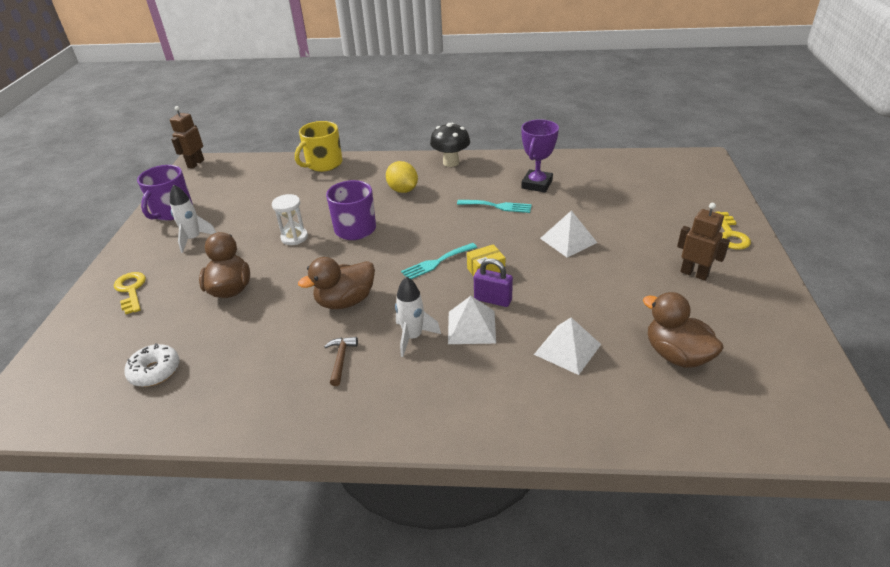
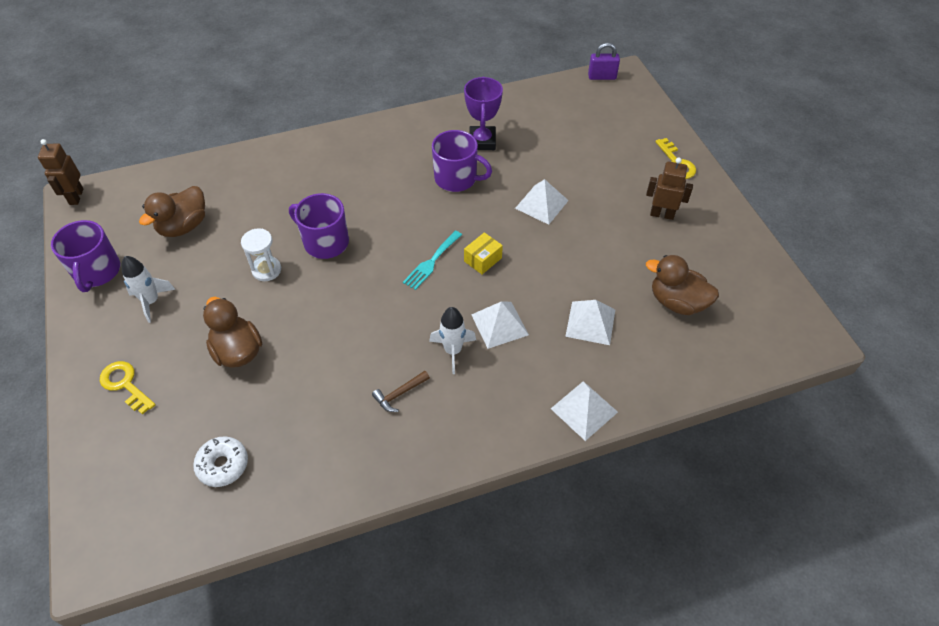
camera: 25 degrees left, 15 degrees up
yellow mug [295,121,343,172] -> none
brown duck [298,257,375,309] -> brown duck moved to [139,186,205,237]
brown hammer [324,337,358,386] -> brown hammer turned 105 degrees counterclockwise [372,371,430,412]
yellow lemon [386,161,418,193] -> none
black mushroom [430,123,470,167] -> none
turquoise fork [457,200,532,213] -> purple mug [432,130,492,192]
purple padlock [474,258,513,307] -> purple padlock moved to [588,43,620,80]
none -> white pyramid [551,381,618,441]

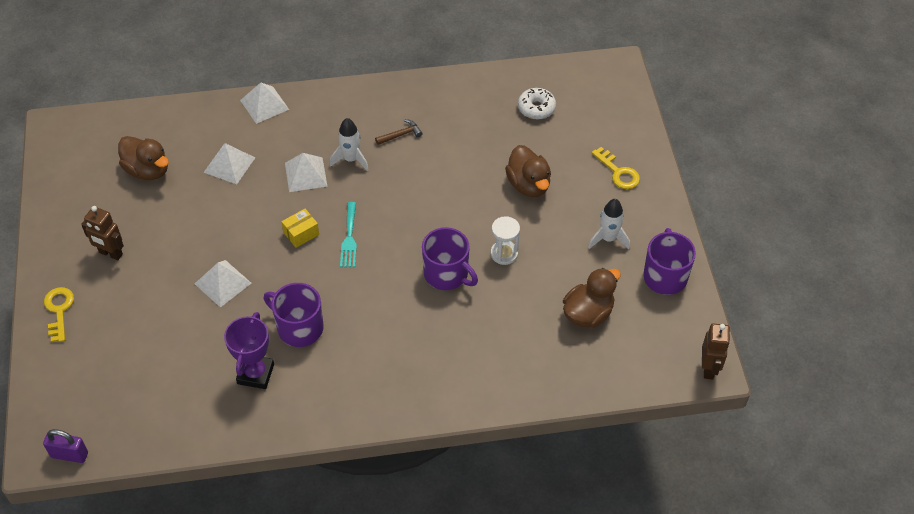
camera: 170 degrees left, 0 degrees up
turquoise fork [403,231,462,290] -> turquoise fork turned 135 degrees clockwise [340,202,357,267]

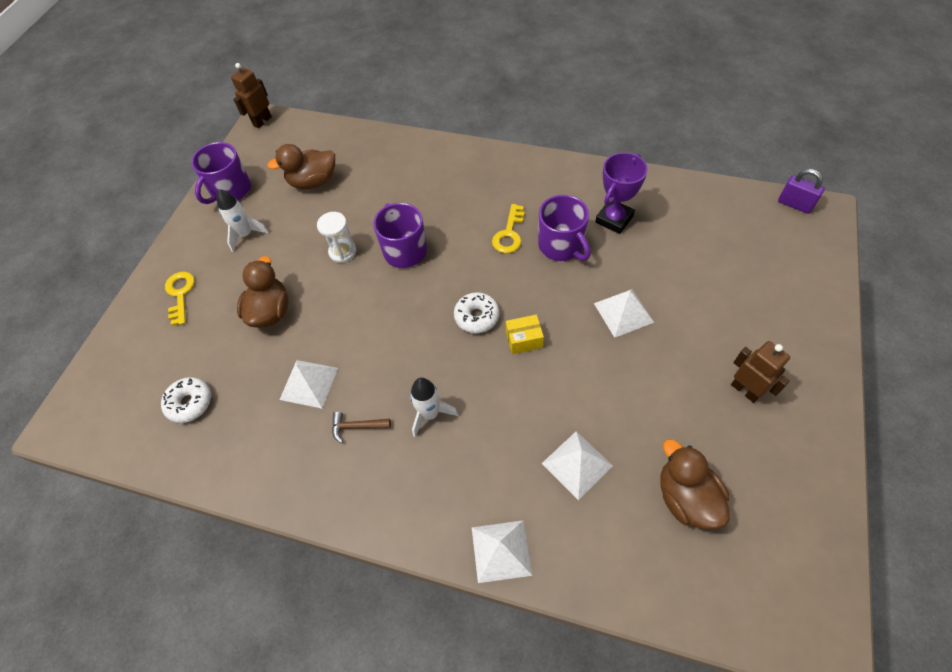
camera: 150 degrees left, 5 degrees up
yellow key [44,287,74,342] -> yellow key moved to [492,204,524,253]
white pyramid [285,153,328,192] -> white pyramid moved to [280,360,338,409]
turquoise fork [340,202,357,267] -> white donut [454,292,499,333]

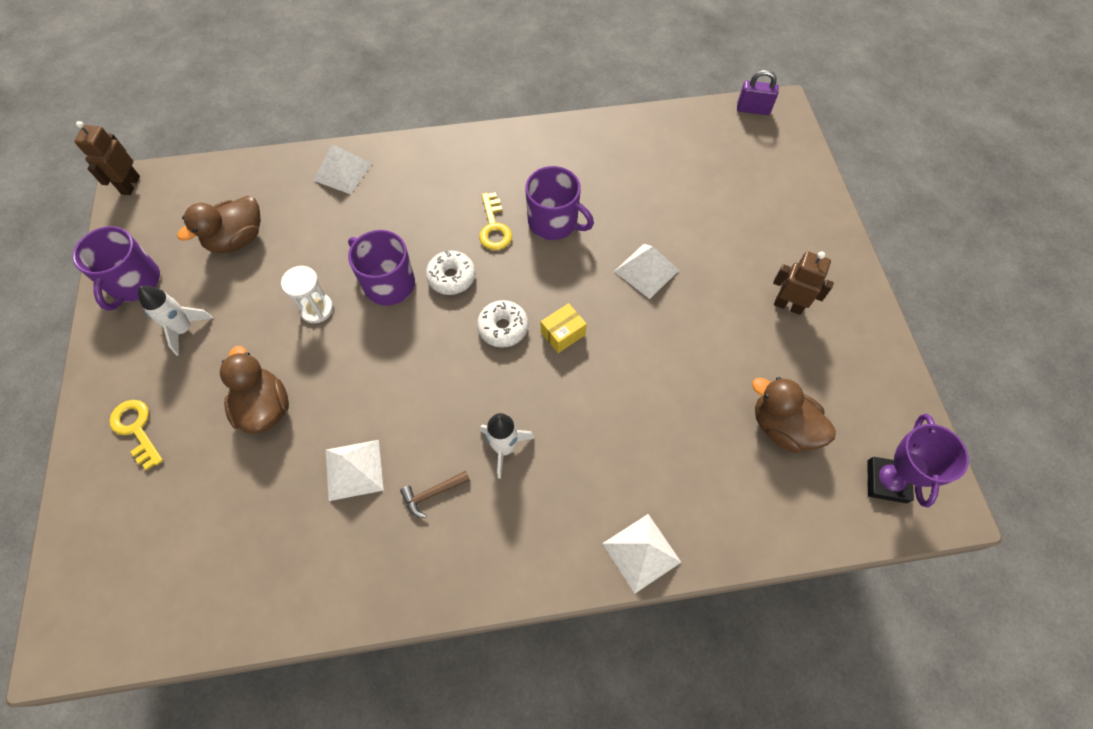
camera: 30 degrees left, 5 degrees up
white donut [161,377,211,423] -> white donut moved to [426,251,475,295]
white pyramid [542,431,613,500] -> white pyramid moved to [313,144,373,194]
purple trophy [595,153,648,234] -> purple trophy moved to [867,413,969,508]

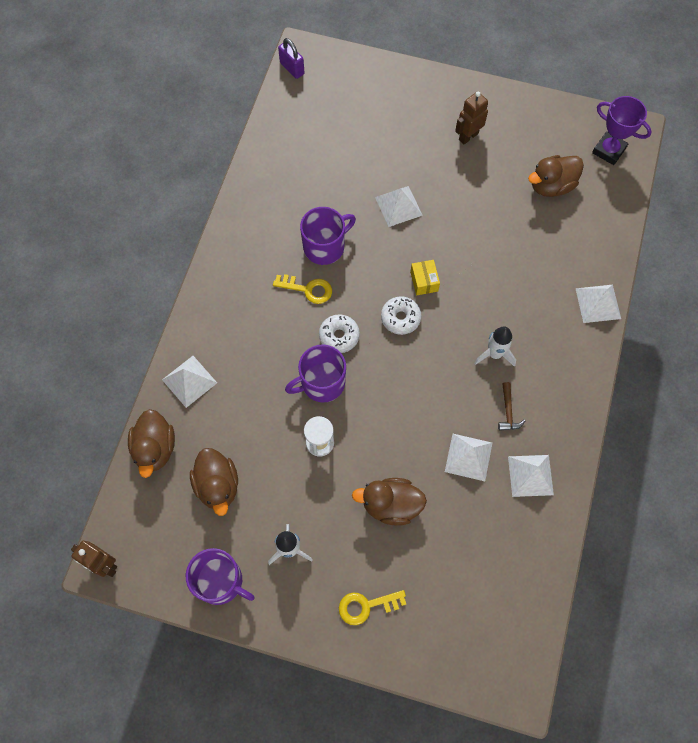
camera: 65 degrees left, 5 degrees up
purple padlock [737,70,779,115] -> purple padlock turned 75 degrees counterclockwise [278,38,305,79]
none -> brown duck [128,409,175,478]
none -> white pyramid [508,455,554,497]

